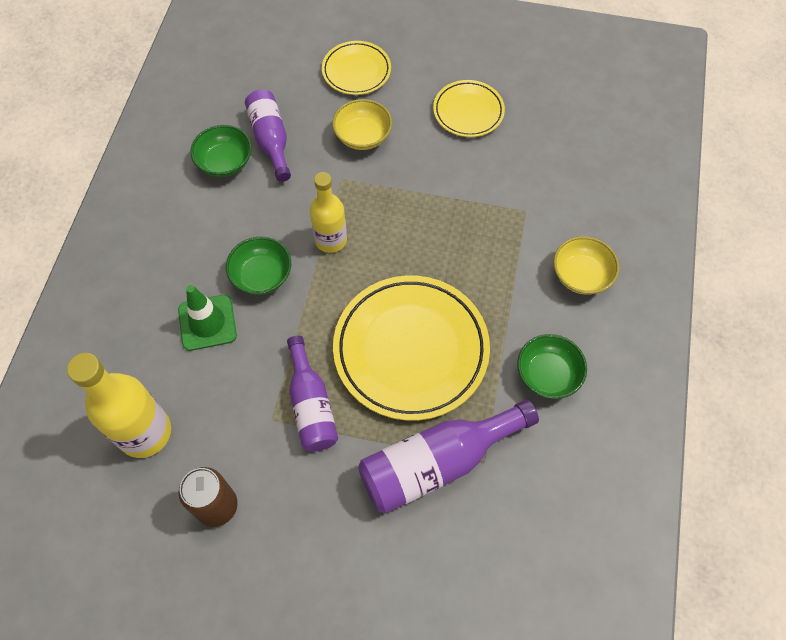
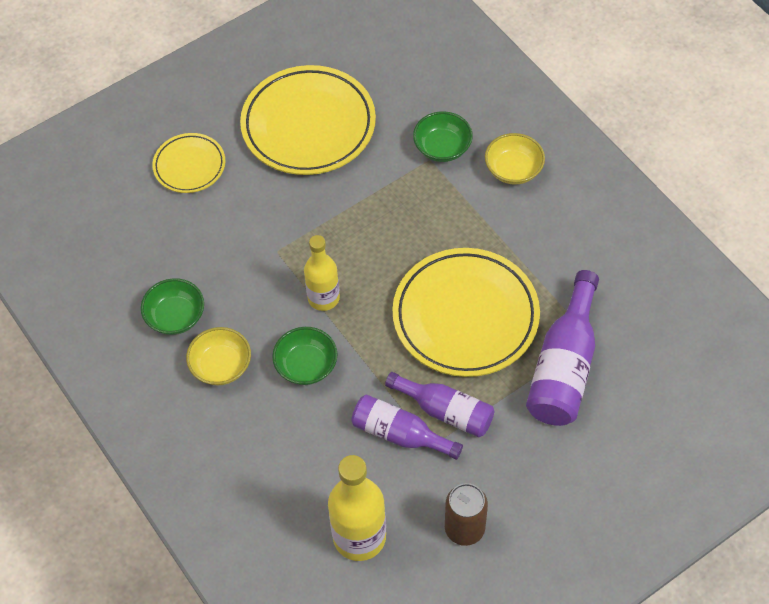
camera: 45 degrees left, 5 degrees down
green traffic cone [178,285,237,351] -> none
purple bottle [245,90,291,182] -> purple bottle moved to [351,395,463,460]
yellow bowl [332,99,392,150] -> yellow bowl moved to [186,327,251,386]
yellow plate [433,80,505,137] -> yellow plate [240,65,376,175], size x1.88
green bowl [517,334,587,399] -> green bowl moved to [413,111,473,162]

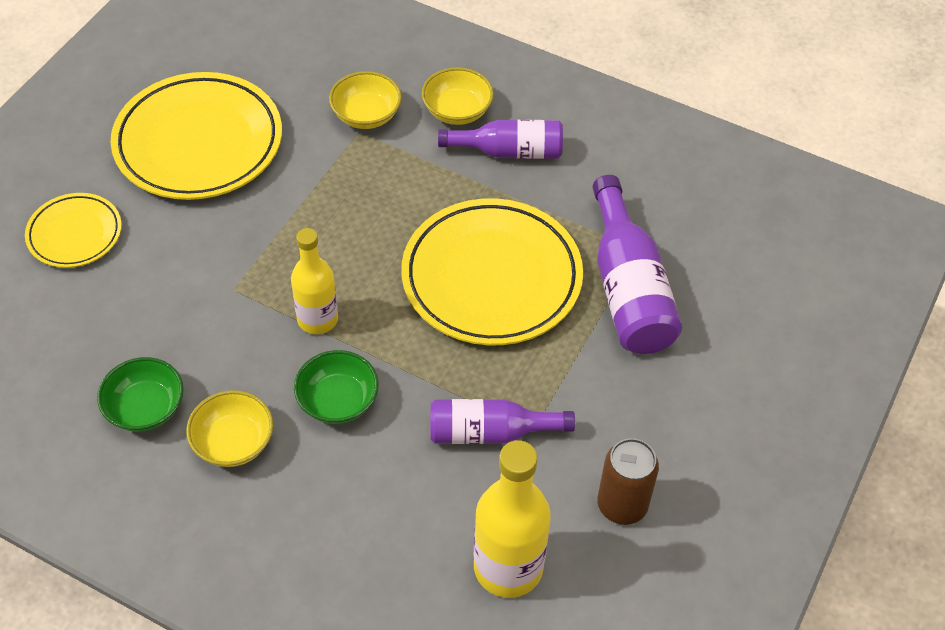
camera: 30 degrees left, 5 degrees down
purple bottle [385,372,494,437] -> purple bottle moved to [438,120,563,159]
green bowl [413,111,473,162] -> yellow bowl [329,71,402,129]

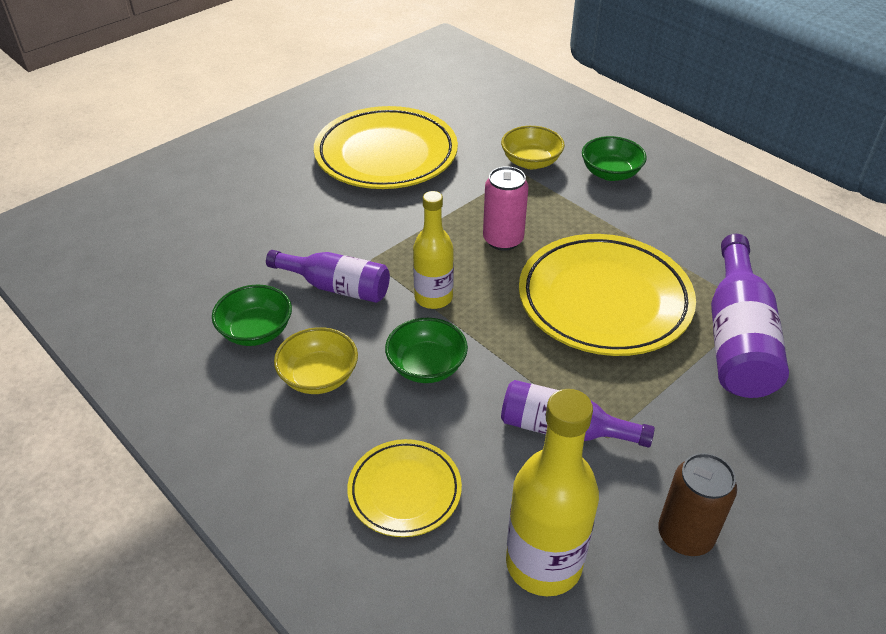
camera: 20 degrees right, 10 degrees down
yellow plate [25,193,122,268] -> yellow plate moved to [347,439,462,537]
yellow bowl [422,67,494,125] -> green bowl [582,136,647,181]
purple bottle [438,120,563,159] -> purple bottle moved to [266,250,390,303]
none -> pink can [483,166,529,251]

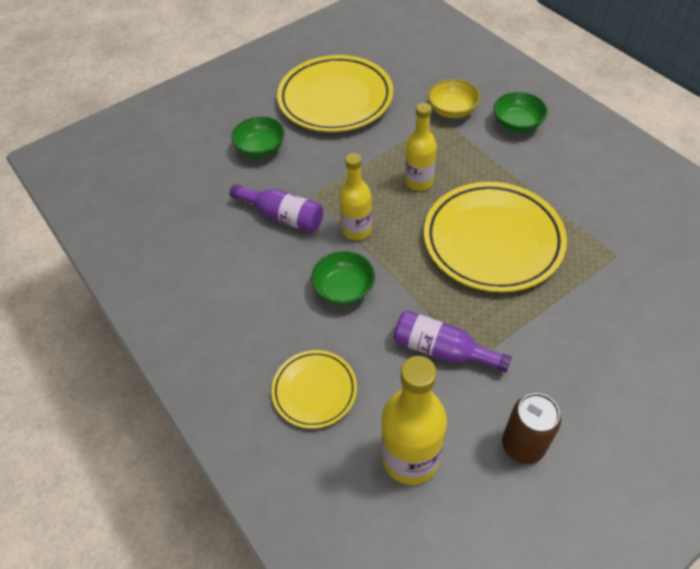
camera: 10 degrees right, 10 degrees up
green bowl [212,285,292,346] -> green bowl moved to [231,116,285,158]
yellow bowl [274,327,358,394] -> none
pink can [483,166,529,251] -> yellow bottle [405,103,437,191]
purple bottle [711,234,789,398] -> none

